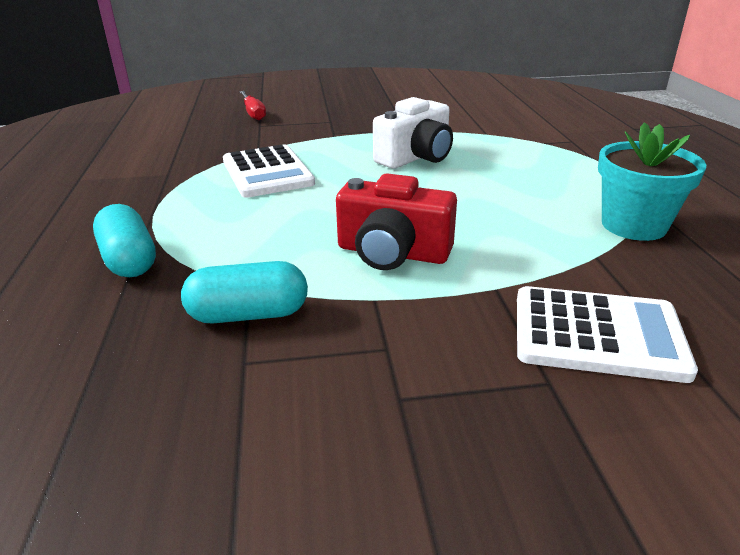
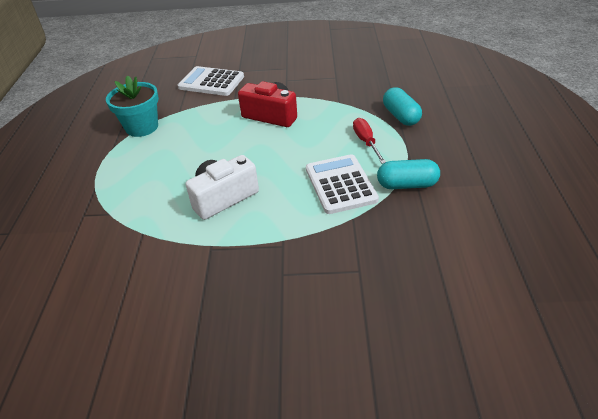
camera: 170 degrees left, 10 degrees up
turquoise capsule [181,261,308,323] -> turquoise capsule moved to [377,159,440,189]
red screwdriver [239,91,266,120] -> red screwdriver moved to [353,118,386,164]

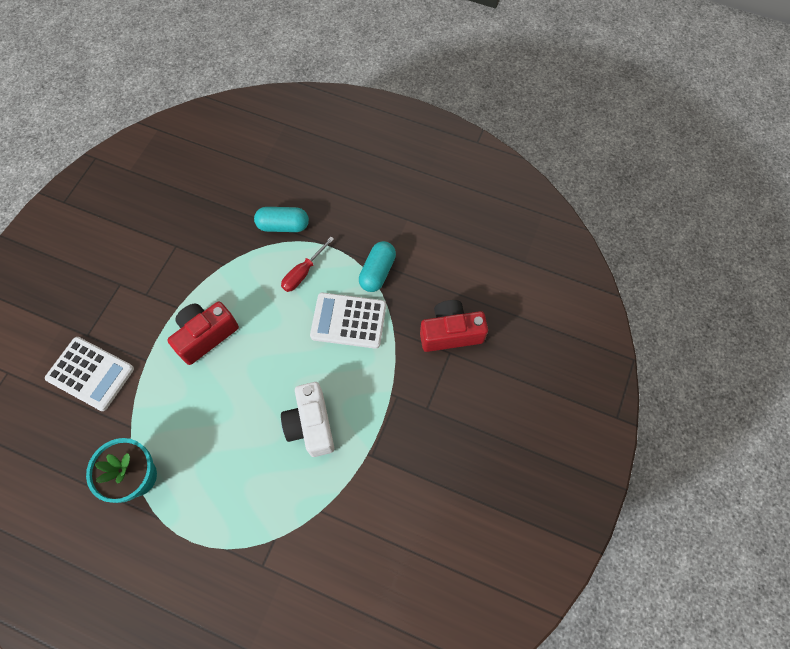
camera: 70 degrees left, 25 degrees up
white calculator [178,66,244,96] -> white calculator turned 105 degrees counterclockwise [45,337,134,411]
red screwdriver [353,118,386,164] -> red screwdriver turned 60 degrees counterclockwise [281,237,334,292]
none -> red camera [420,300,488,352]

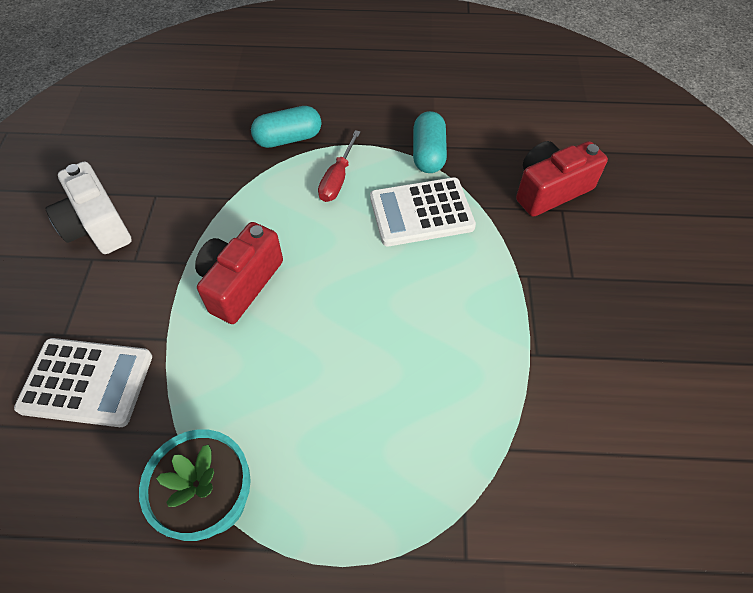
camera: 20 degrees left, 10 degrees down
white camera [281,382,334,457] -> white camera moved to [45,161,132,254]

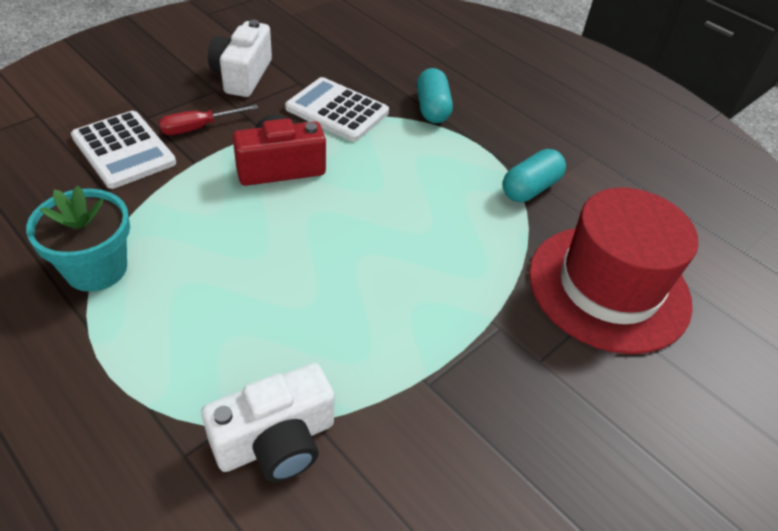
camera: 40 degrees right, 10 degrees down
turquoise capsule [251,106,321,148] -> turquoise capsule turned 60 degrees clockwise [417,68,453,123]
red screwdriver [318,130,360,202] -> red screwdriver moved to [159,105,258,135]
white calculator [370,177,476,246] -> white calculator moved to [285,77,389,142]
red camera [516,141,608,217] -> red hat [529,187,698,354]
none -> white camera [201,363,335,482]

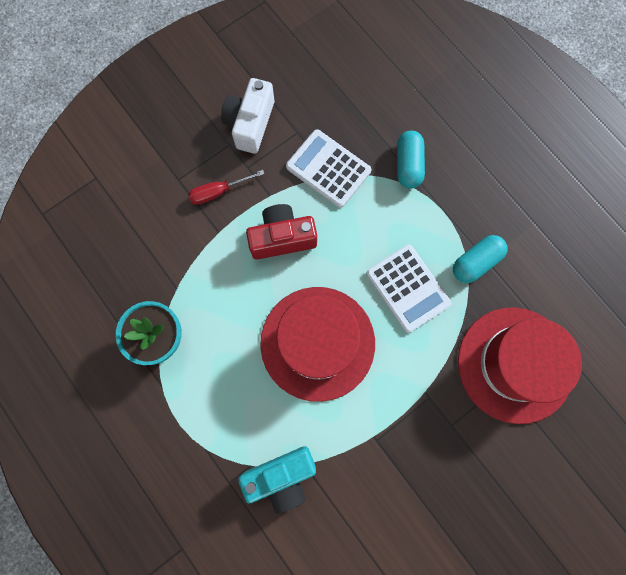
camera: 10 degrees right, 30 degrees up
white calculator [71,111,176,189] -> white calculator moved to [367,244,452,333]
white camera [201,363,335,482] -> turquoise camera [238,446,316,514]
none -> red hat [260,287,375,402]

